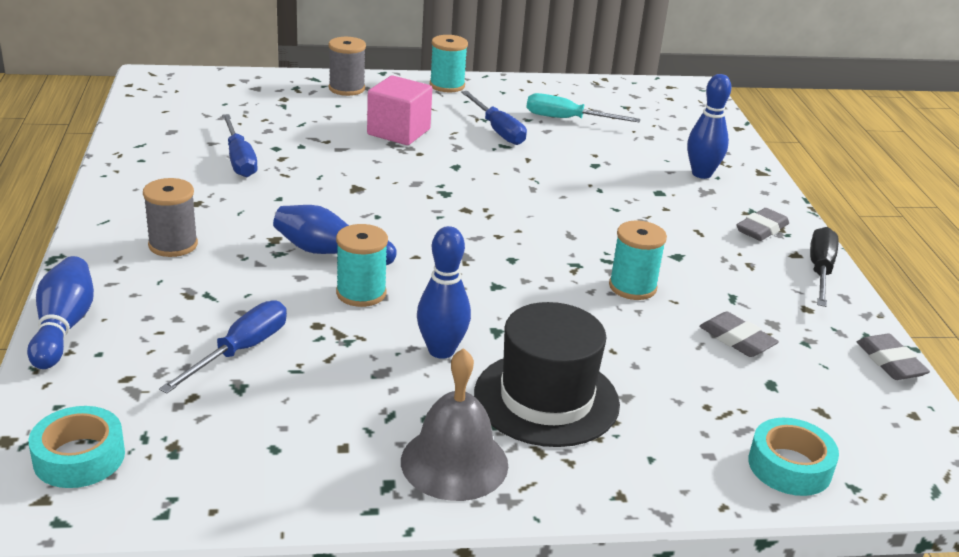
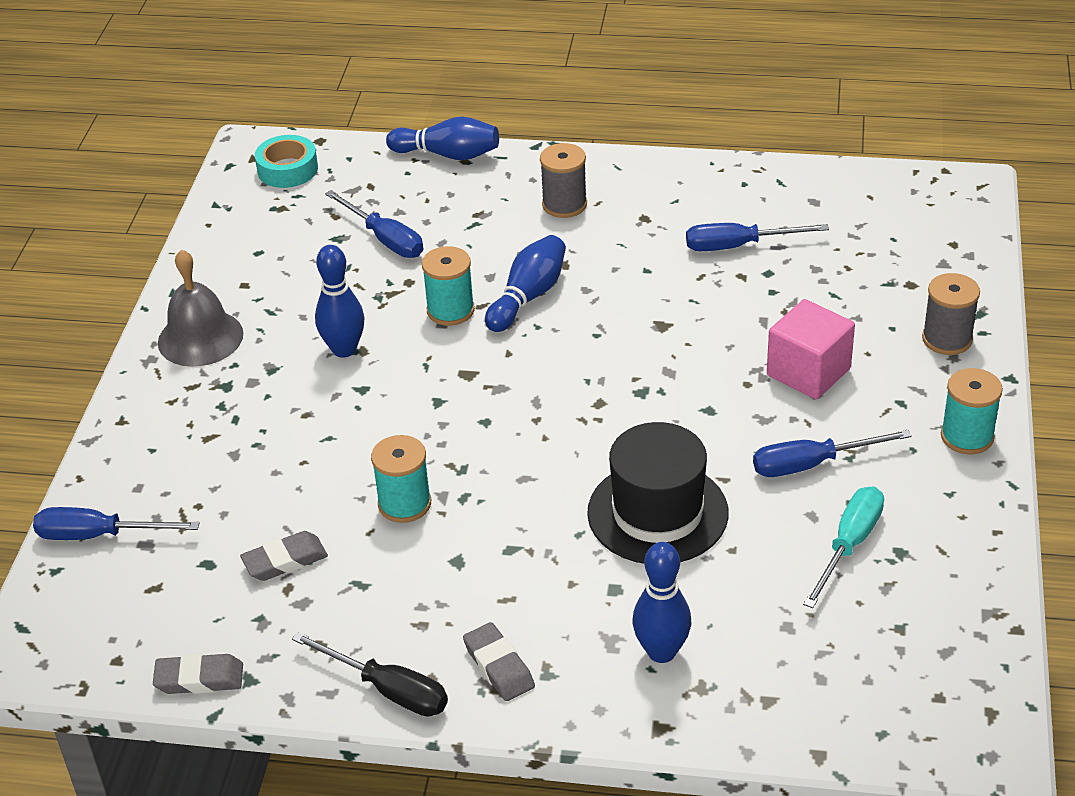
camera: 110 degrees right, 10 degrees up
black hat [474,302,620,447] -> black hat moved to [587,422,729,564]
turquoise tape [748,418,839,496] -> blue screwdriver [33,507,199,540]

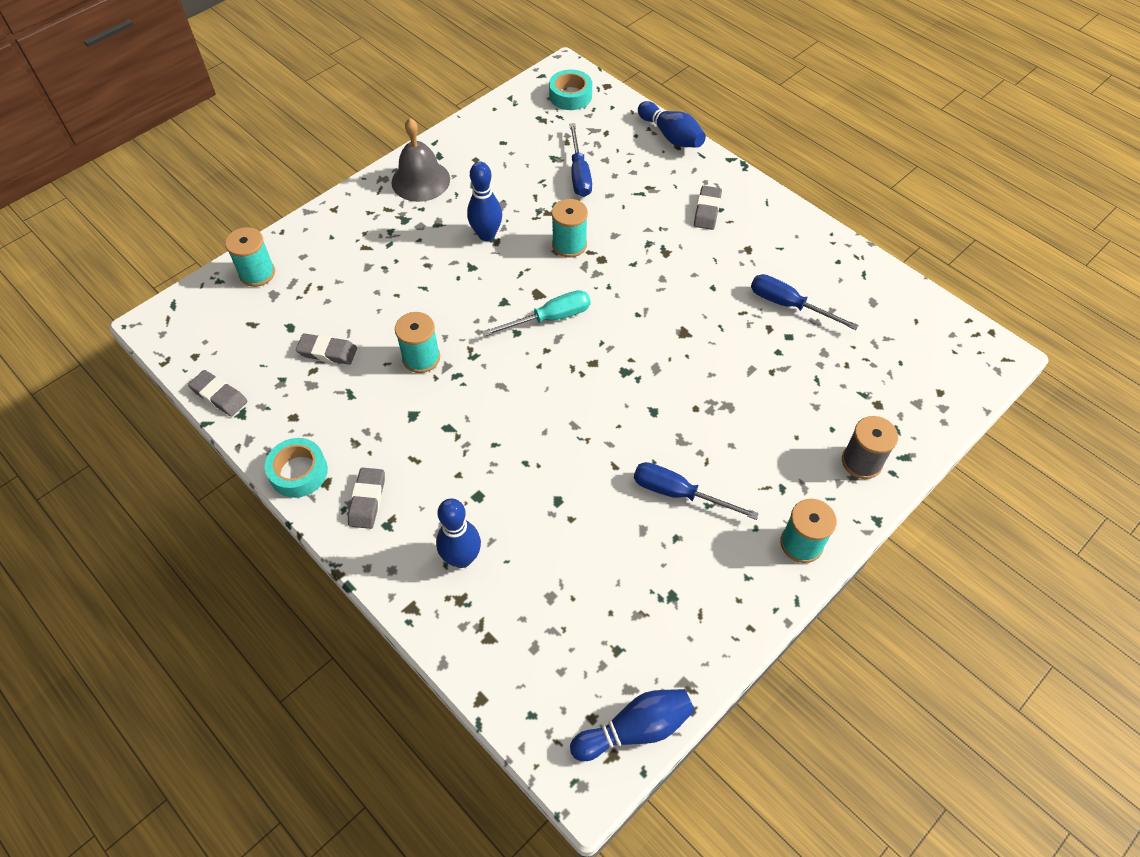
camera: 35 degrees right, 15 degrees up
blue screwdriver [33,507,199,540] -> turquoise spool [225,227,275,287]
black screwdriver [292,632,448,717] -> turquoise tape [265,438,328,498]
blue bowling pin [485,235,566,332] -> blue bowling pin moved to [570,689,694,761]
grey spool [540,143,587,218] -> grey eraser [694,186,722,230]
black hat [587,422,729,564] -> none
pink cube [767,299,855,399] -> none
turquoise screwdriver [803,486,884,608] -> turquoise screwdriver moved to [482,290,591,337]

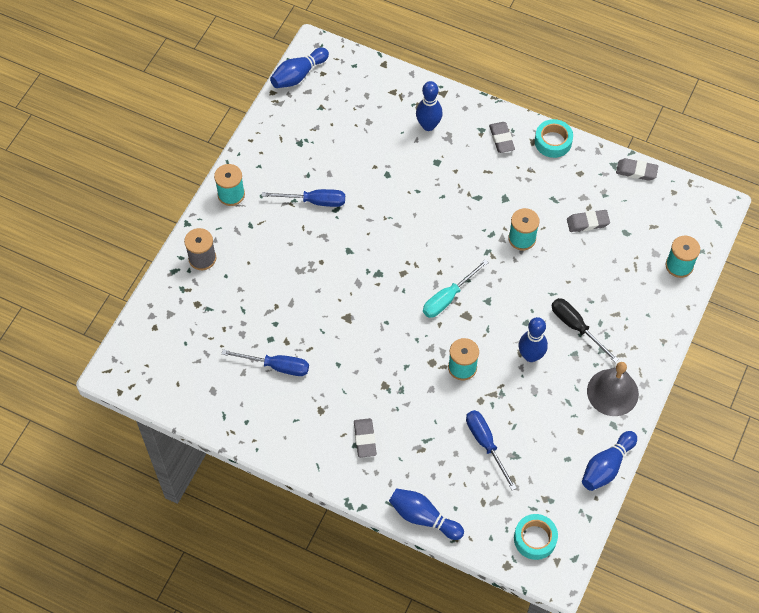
camera: 160 degrees right, 5 degrees up
none -> black screwdriver [552,298,619,363]
none -> blue bowling pin [582,431,637,491]

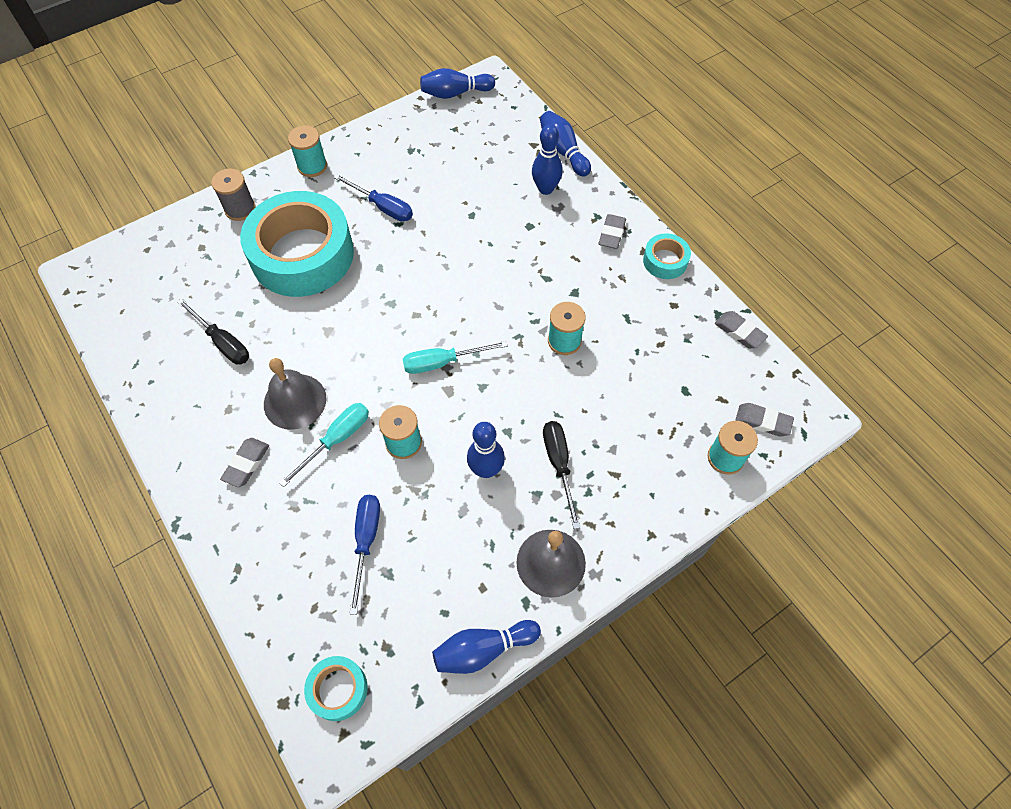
camera: 30 degrees right, 0 degrees up
blue screwdriver [222,350,309,376] -> black screwdriver [177,298,249,365]
blue bowling pin [389,488,464,540] -> blue bowling pin moved to [540,111,591,177]
grey eraser [567,210,610,232] -> grey eraser moved to [735,403,794,436]
none -> turquoise tape [240,191,354,297]
none -> grey bell [264,358,326,430]
none -> turquoise screwdriver [279,403,369,487]

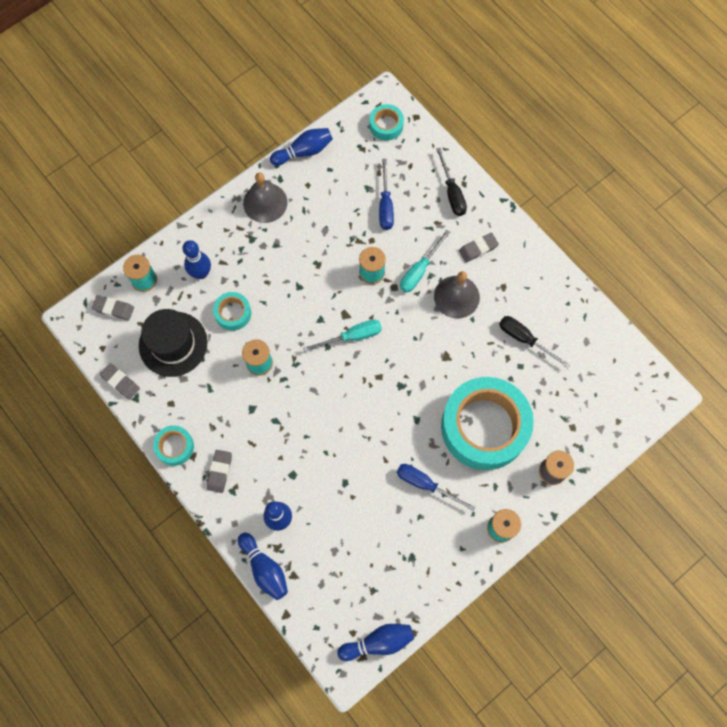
camera: 175 degrees right, 10 degrees up
grey eraser [220,438,269,487] -> grey eraser turned 45 degrees clockwise [459,233,499,262]
blue bowling pin [467,422,505,478] -> blue bowling pin moved to [182,240,211,279]
black screwdriver [543,421,581,529] -> black screwdriver moved to [436,148,467,216]
none -> black hat [139,309,208,377]
none -> turquoise tape [213,292,251,331]

